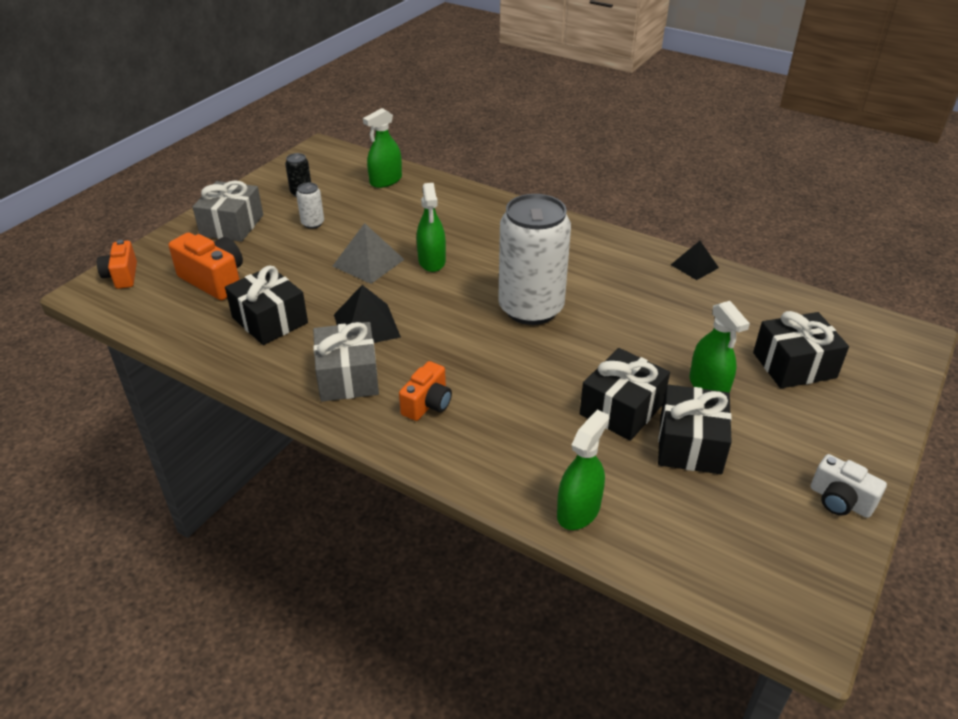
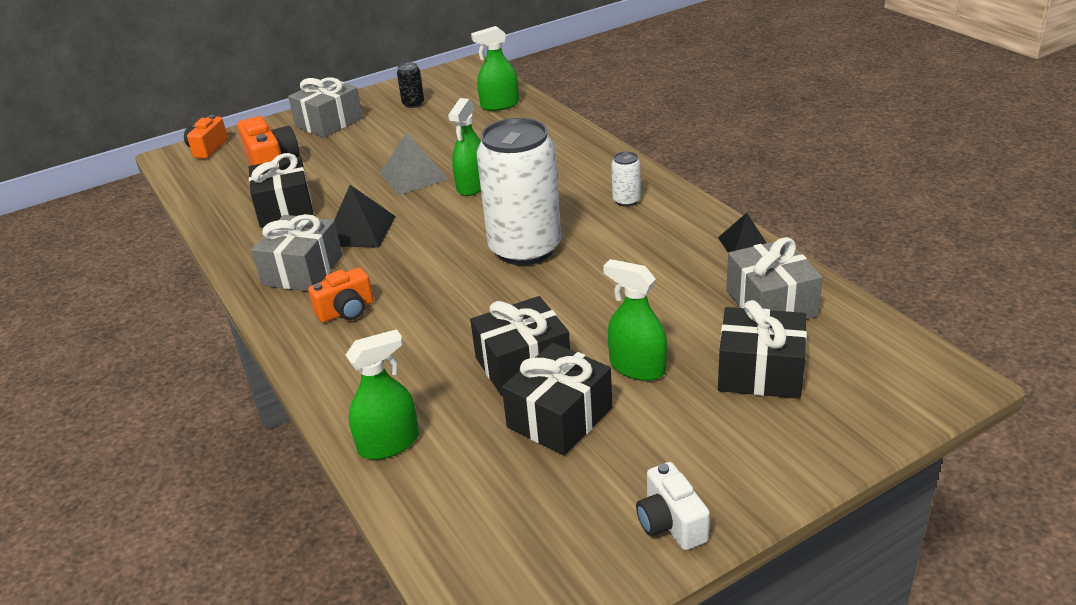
camera: 30 degrees right, 5 degrees down
white can [296,183,324,229] -> white can moved to [611,151,641,207]
green spray bottle [690,301,750,393] -> green spray bottle turned 120 degrees clockwise [603,259,667,381]
none -> grey gift [726,237,823,319]

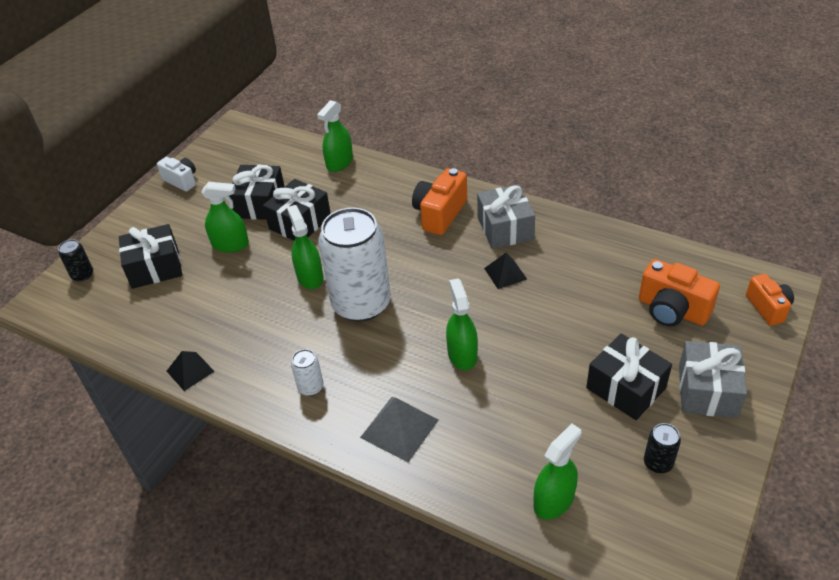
camera: 150 degrees right, 10 degrees up
black gift [249,153,314,228] -> black gift moved to [586,333,672,420]
orange camera [308,268,374,323] -> orange camera [412,168,467,235], size x1.53
black pyramid [334,185,395,248] -> black pyramid [484,253,527,289], size x0.66
grey pyramid [380,132,449,195] -> grey pyramid moved to [360,397,439,463]
grey gift [726,237,823,319] -> none
none -> black can [58,239,93,282]
none -> green spray bottle [287,205,323,289]

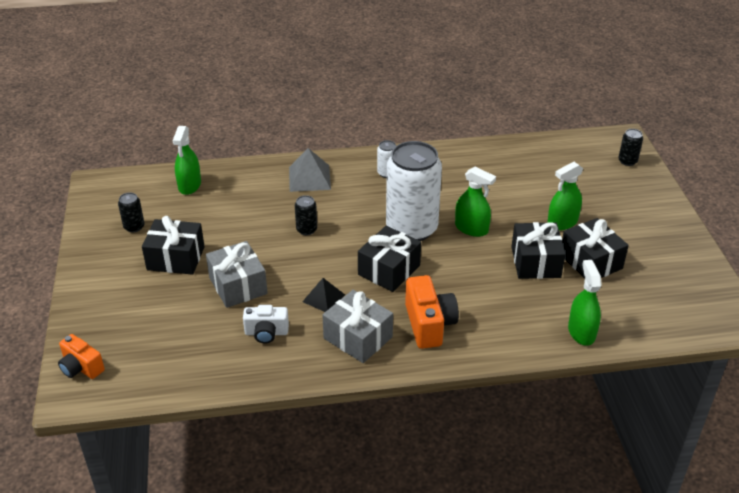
camera: 140 degrees right, 5 degrees down
black gift [119,224,182,289] -> black gift moved to [358,226,421,292]
white camera [157,157,196,192] -> white camera moved to [243,305,289,344]
black pyramid [167,351,215,391] -> none
green spray bottle [446,278,478,370] -> black can [295,195,317,235]
orange camera [639,259,720,327] -> none
grey gift [679,341,747,418] -> grey gift moved to [206,241,268,308]

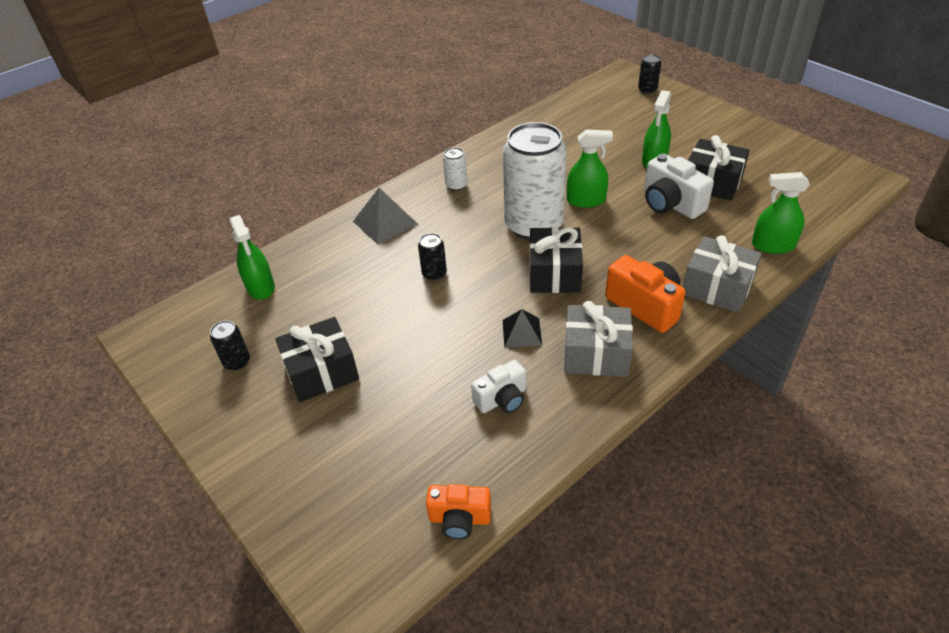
camera: 30 degrees left, 5 degrees up
orange camera [58,334,105,379] -> orange camera moved to [426,484,491,539]
grey gift [206,241,268,308] -> grey gift moved to [683,235,762,313]
black gift [511,222,566,279] -> white camera [644,154,714,219]
green spray bottle [568,260,602,346] -> green spray bottle turned 45 degrees counterclockwise [752,172,810,254]

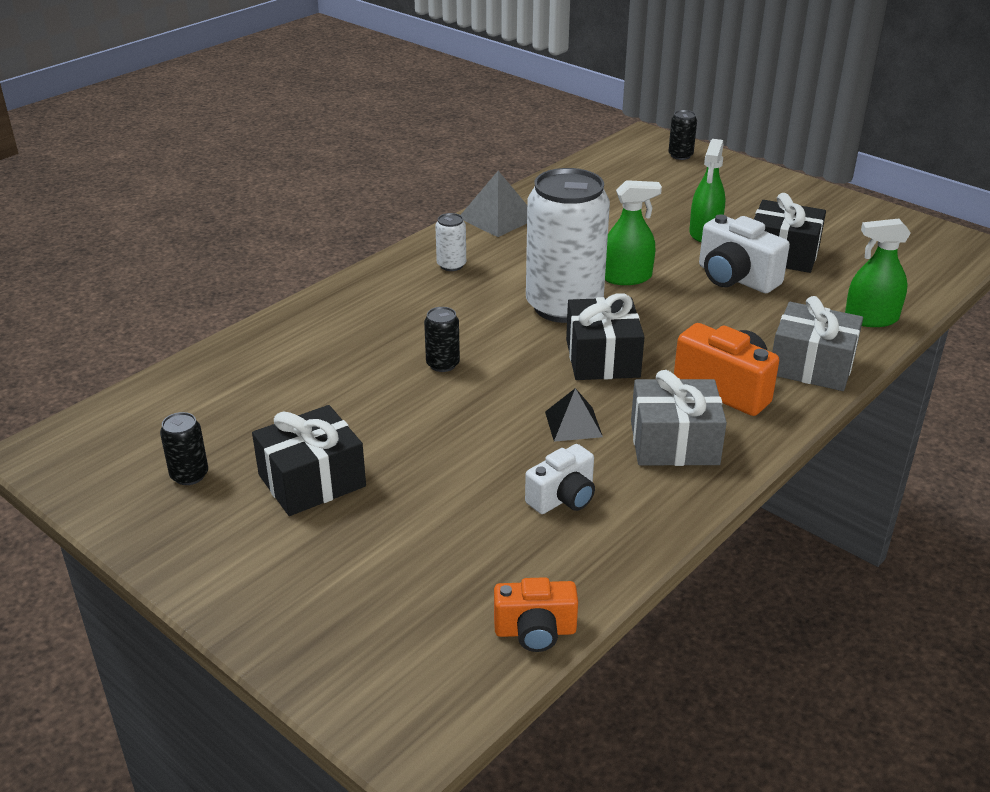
camera: 10 degrees left, 10 degrees down
green spray bottle [230,215,275,300] -> none
grey pyramid [353,188,418,245] -> grey pyramid moved to [461,171,527,237]

